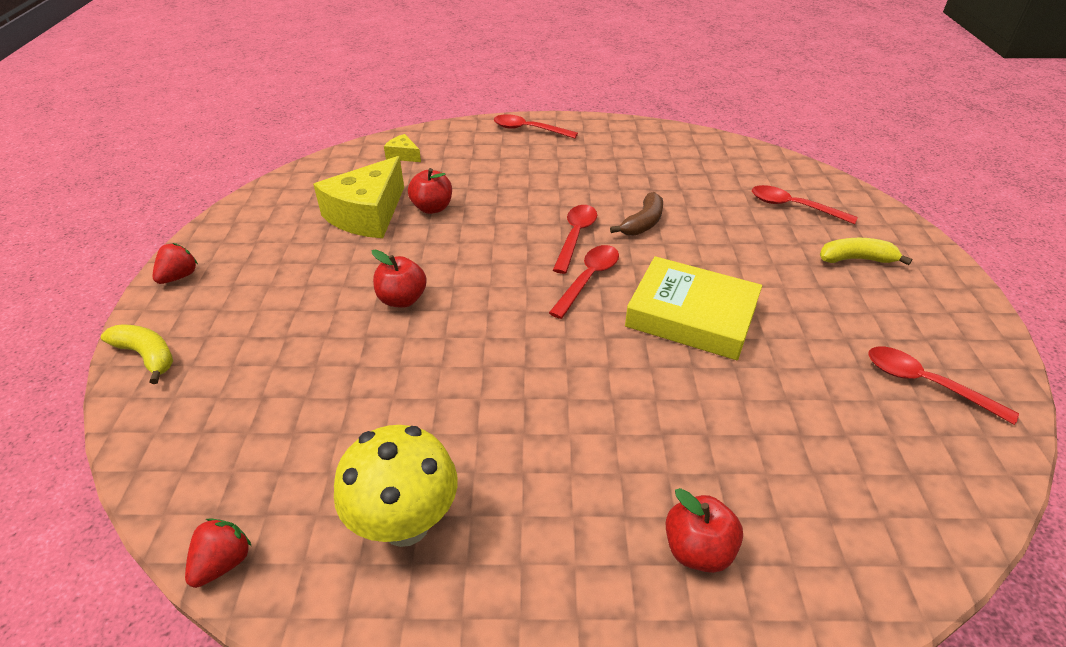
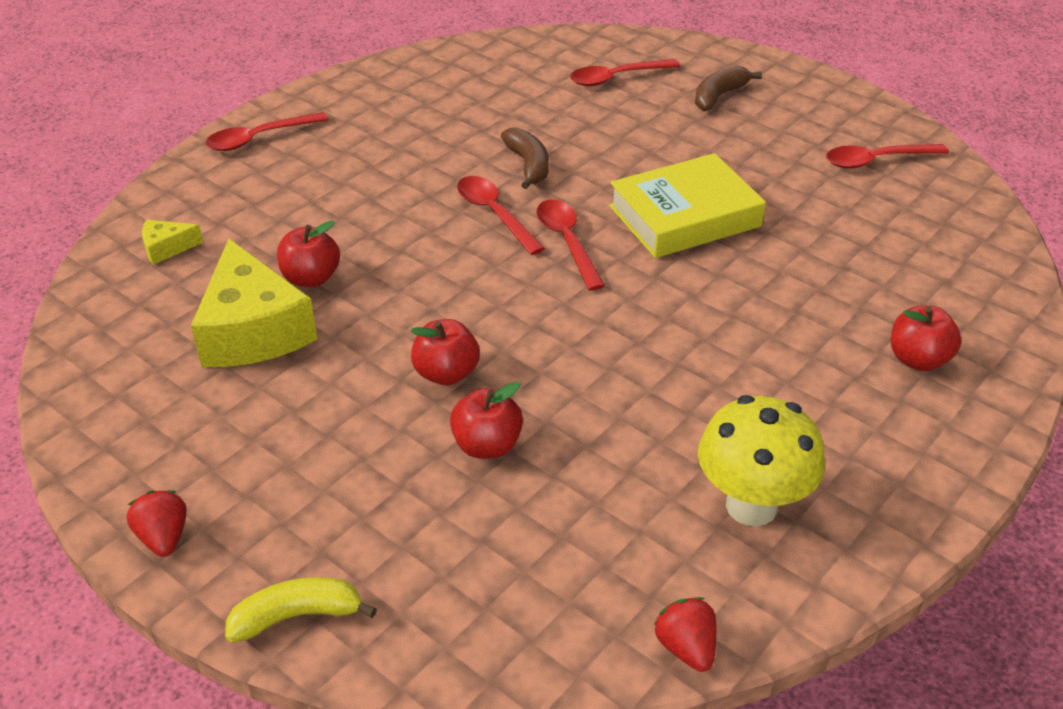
camera: 50 degrees left, 0 degrees up
yellow banana [820,238,912,265] -> brown banana [695,66,762,111]
none -> red apple [450,382,523,459]

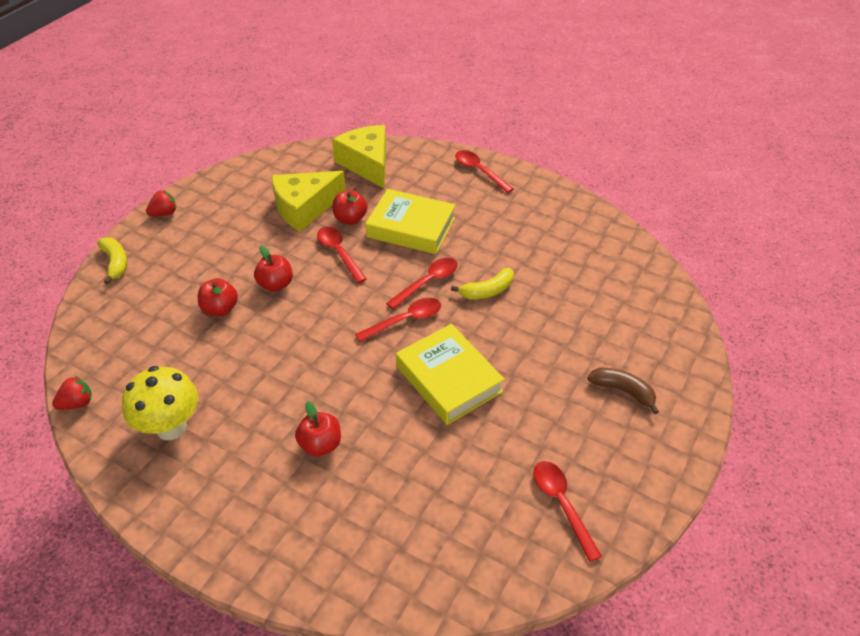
camera: 80 degrees right, 5 degrees up
yellow cheese [142,220,203,265] -> yellow cheese [332,125,386,188], size x2.25
brown banana [501,128,549,189] -> yellow banana [451,268,514,299]
red spoon [570,59,680,86] -> red spoon moved to [317,227,366,283]
red apple [891,306,962,371] -> red apple moved to [295,401,341,456]
none -> yellow book [365,189,455,254]

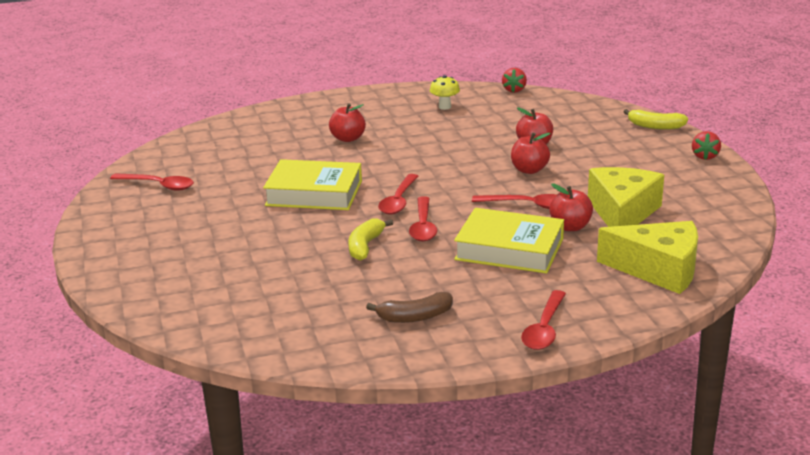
camera: 135 degrees right, 20 degrees down
yellow mushroom [122,366,198,440] -> yellow mushroom [430,75,460,110], size x0.55
yellow book [365,189,455,254] -> yellow book turned 45 degrees clockwise [454,208,564,274]
red spoon [455,150,513,193] -> red spoon turned 105 degrees clockwise [521,290,566,350]
brown banana [587,368,659,414] -> brown banana moved to [366,292,453,323]

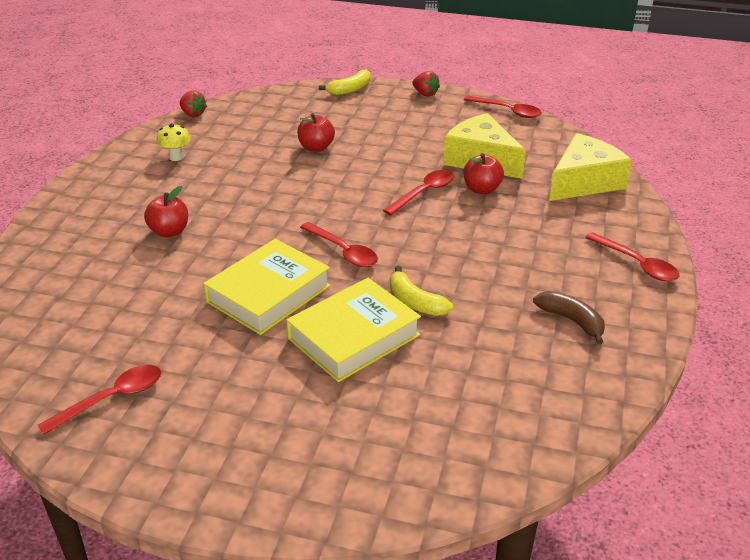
camera: 60 degrees left, 10 degrees up
brown banana [366,292,453,323] -> brown banana turned 60 degrees counterclockwise [533,291,605,344]
red spoon [409,196,437,241] -> red spoon moved to [464,96,542,118]
yellow book [454,208,564,274] -> yellow book moved to [286,278,421,382]
red apple [511,133,551,174] -> none

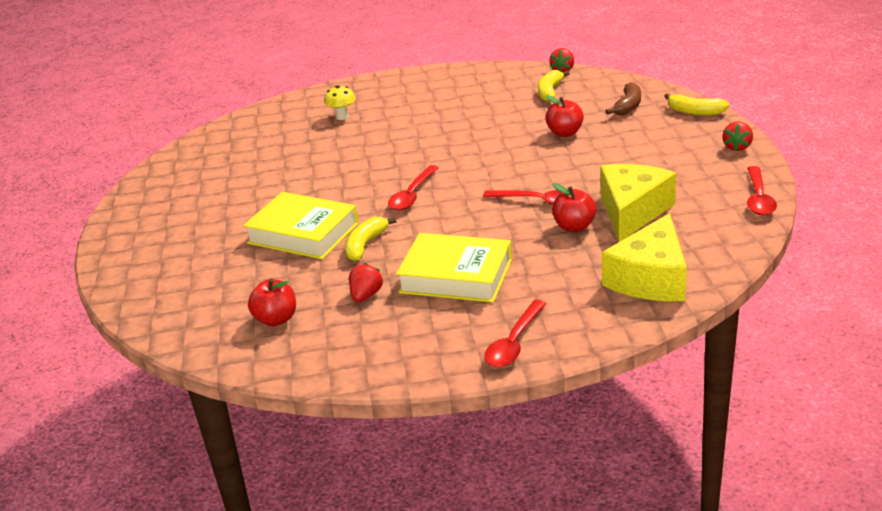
camera: 70 degrees right, 5 degrees down
red spoon [38,365,161,435] -> none
red apple [144,186,188,238] -> red apple moved to [248,278,296,326]
yellow mushroom [156,123,191,161] -> yellow mushroom moved to [325,85,355,120]
yellow book [203,239,331,335] -> yellow book moved to [396,233,512,302]
brown banana [533,291,605,344] -> brown banana moved to [605,82,641,115]
yellow cheese [549,133,632,201] -> yellow cheese turned 90 degrees clockwise [602,213,687,301]
none -> red strawberry [349,263,383,302]
none -> yellow banana [538,70,570,102]

